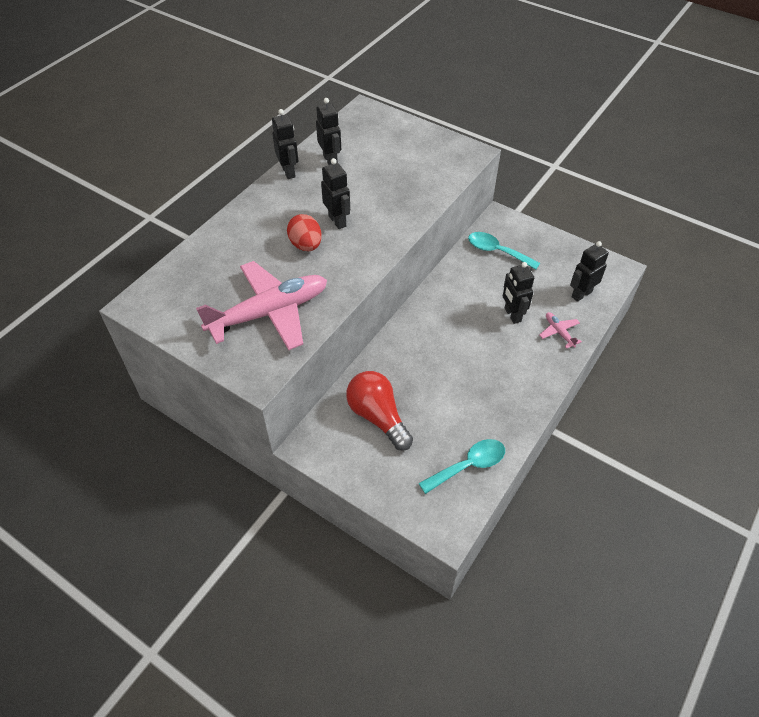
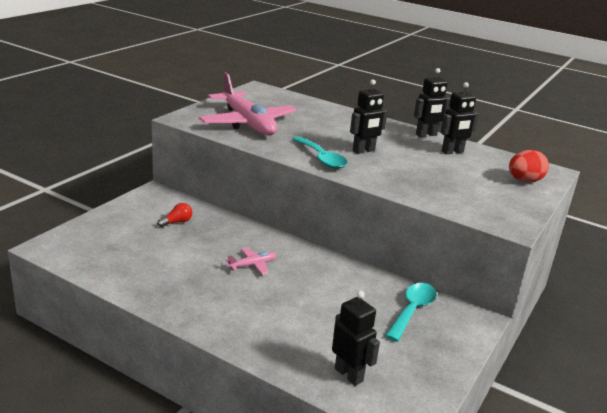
camera: 85 degrees right, 25 degrees down
red egg [287,214,322,251] -> red egg moved to [509,150,549,182]
red light bulb [346,371,413,451] -> red light bulb [158,203,192,227], size x0.46
turquoise spoon [418,439,505,494] -> turquoise spoon moved to [292,136,348,169]
black robot [503,262,534,324] -> none
pink plane [539,312,582,349] -> pink plane moved to [226,247,276,275]

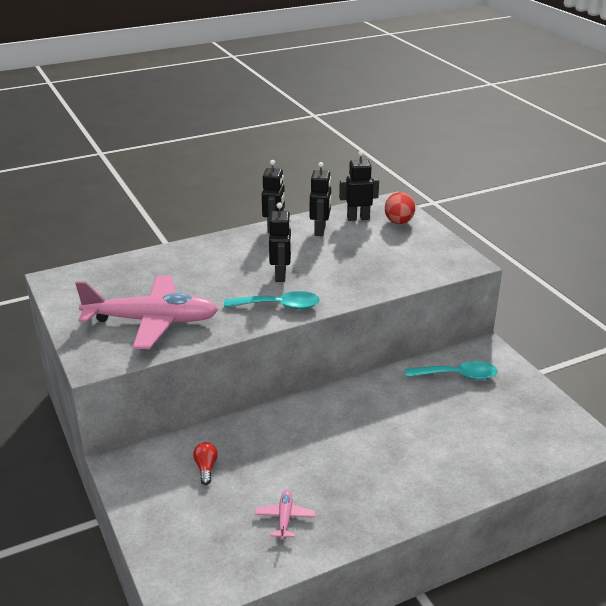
camera: 55 degrees left, 5 degrees up
pink plane [226,247,276,275] -> pink plane moved to [254,489,316,540]
black robot [332,291,380,386] -> black robot moved to [339,151,379,221]
turquoise spoon [385,283,437,342] -> turquoise spoon turned 120 degrees clockwise [405,361,498,380]

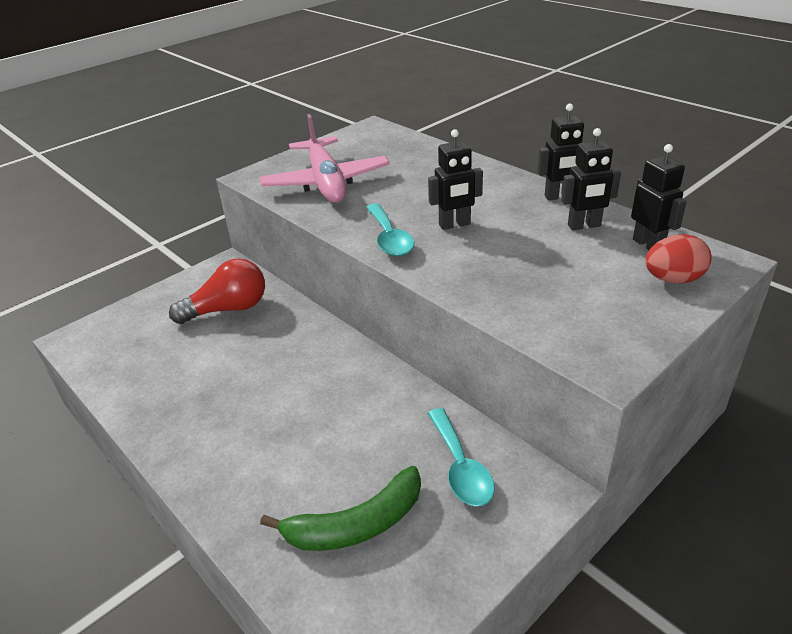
camera: 75 degrees right, 5 degrees up
red light bulb [193,442,218,485] -> red light bulb [169,258,265,324], size x2.19
pink plane [254,489,316,540] -> none
none -> green banana [260,466,421,551]

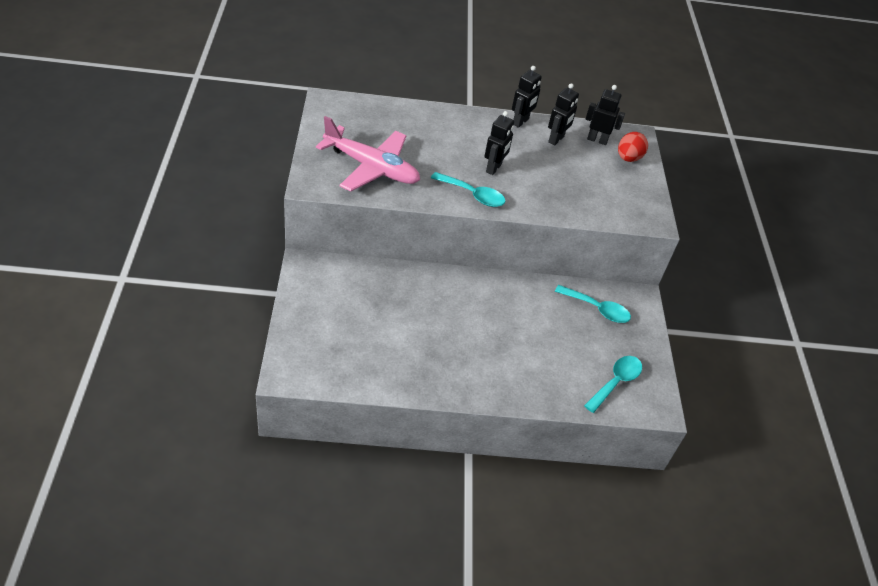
camera: 55 degrees left, 10 degrees up
red light bulb [169,258,265,324] -> none
green banana [260,466,421,551] -> none
none -> turquoise spoon [584,356,642,413]

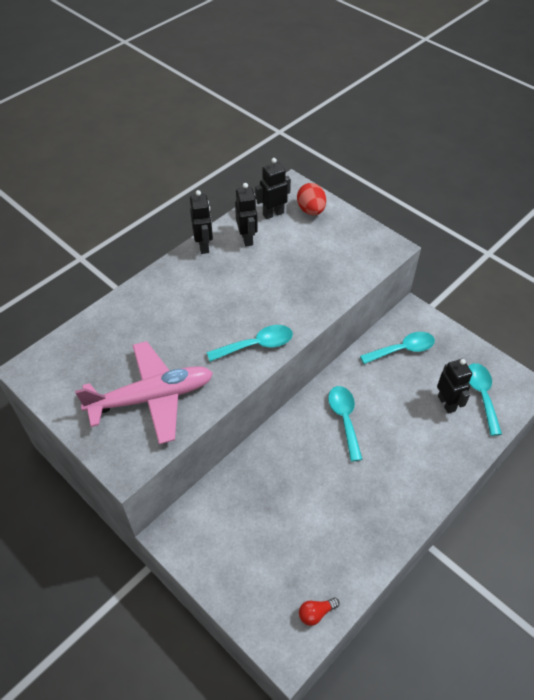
camera: 40 degrees left, 5 degrees up
black robot [485,111,514,175] -> black robot moved to [437,359,472,414]
none -> red light bulb [299,598,340,626]
none -> turquoise spoon [328,386,363,462]

